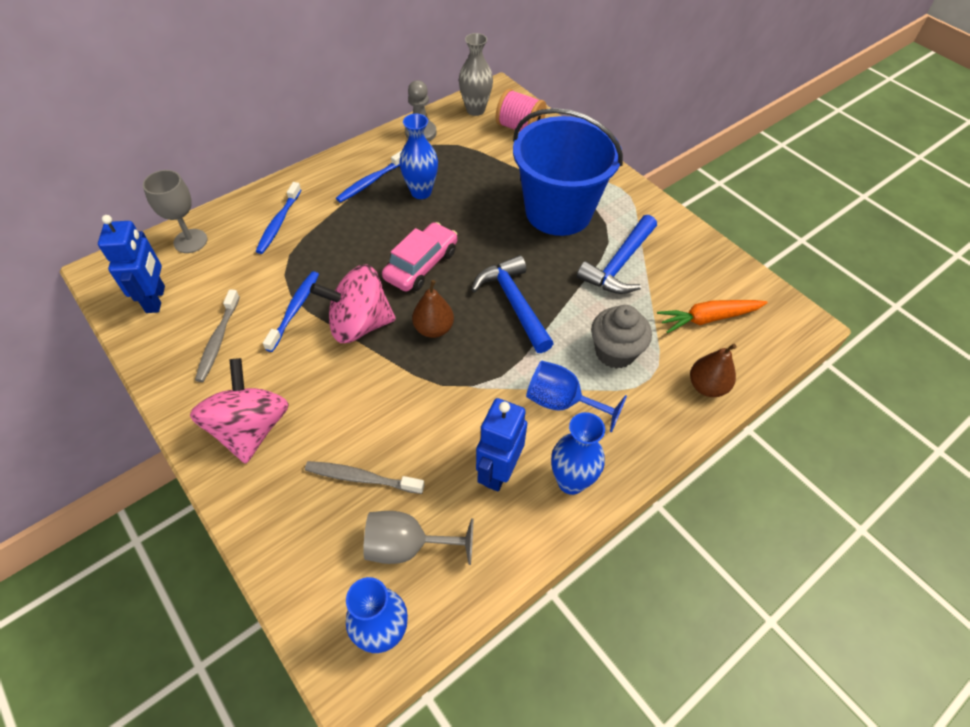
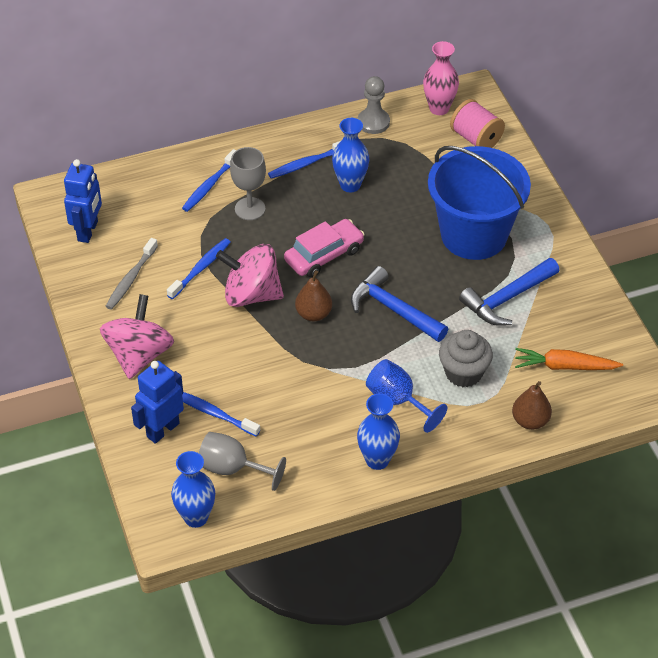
camera: 20 degrees right, 5 degrees down
grey goblet [143,170,208,253] -> grey goblet moved to [230,147,266,220]
grey toothbrush [305,461,425,494] -> blue toothbrush [182,392,260,437]
grey vase [459,33,493,116] -> pink vase [423,41,459,115]
blue hammer [471,255,554,353] -> blue hammer turned 45 degrees counterclockwise [351,266,448,342]
blue robot [476,398,527,492] -> blue robot moved to [131,361,184,444]

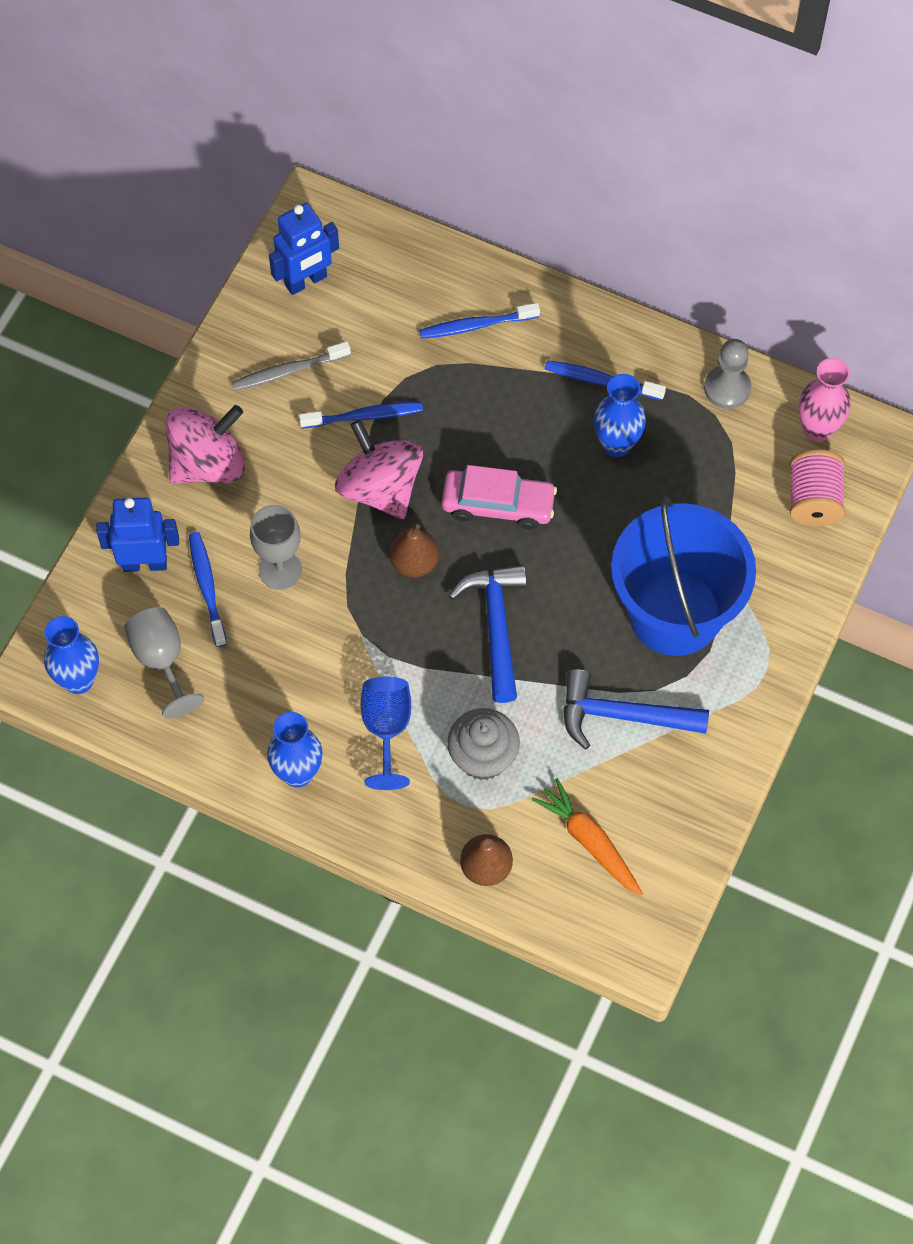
camera: 45 degrees right, 15 degrees up
grey goblet [230,147,266,220] -> grey goblet moved to [250,505,302,590]

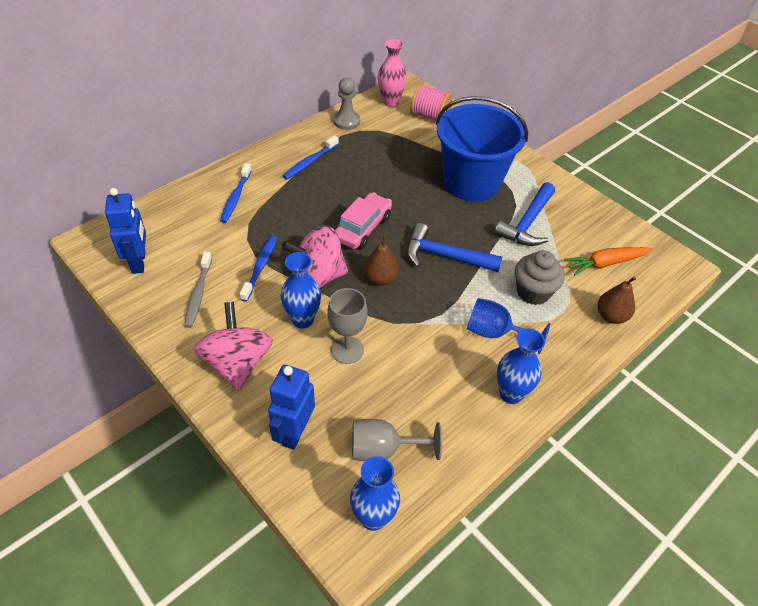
camera: 70 degrees left, 15 degrees down
blue toothbrush [189,532,227,647] -> none
blue vase [594,374,646,457] -> blue vase moved to [281,252,321,328]

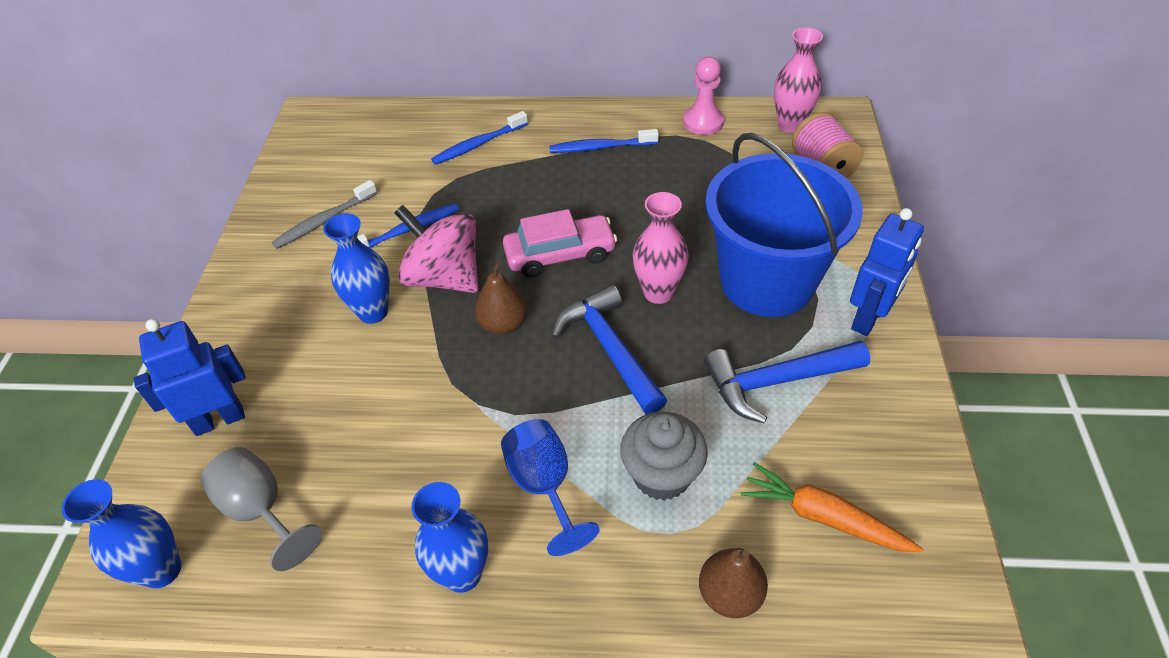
camera: 50 degrees right, 0 degrees up
blue robot [105,188,146,274] -> blue robot moved to [850,208,924,336]
pink spinning top [193,302,273,391] -> none
grey goblet [328,288,367,364] -> none
grey pawn [333,78,360,130] -> pink pawn [683,57,724,135]
none -> pink vase [633,192,689,304]

